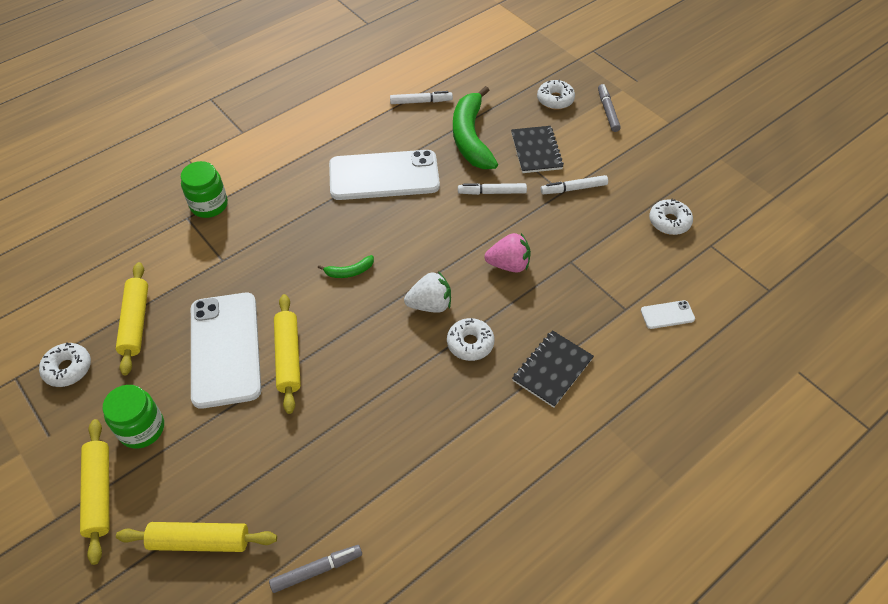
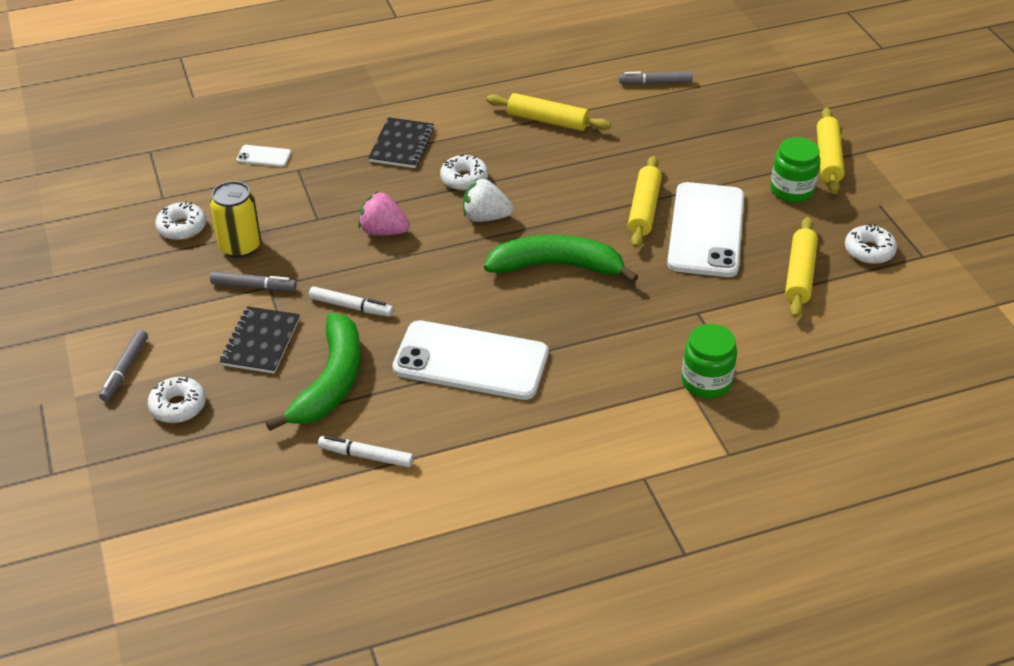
camera: 160 degrees left, 10 degrees down
yellow rolling pin [116,522,277,552] -> yellow rolling pin moved to [486,93,611,131]
green banana [318,255,374,278] -> green banana [484,235,639,283], size x2.31
black notebook [512,330,594,408] -> black notebook turned 45 degrees counterclockwise [368,117,434,168]
white marker [541,175,608,194] -> grey marker [210,271,297,291]
none -> yellow can [210,181,261,258]

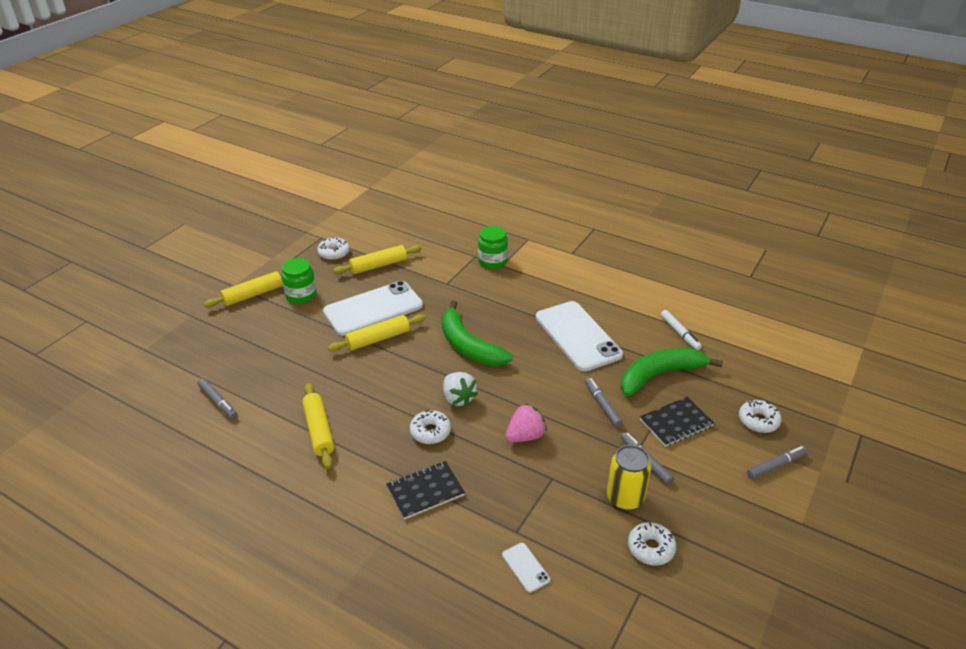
camera: 130 degrees left, 5 degrees down
white marker [309,286,393,317] -> grey marker [585,378,623,427]
pink strawberry [358,192,410,235] -> pink strawberry turned 105 degrees counterclockwise [505,403,547,442]

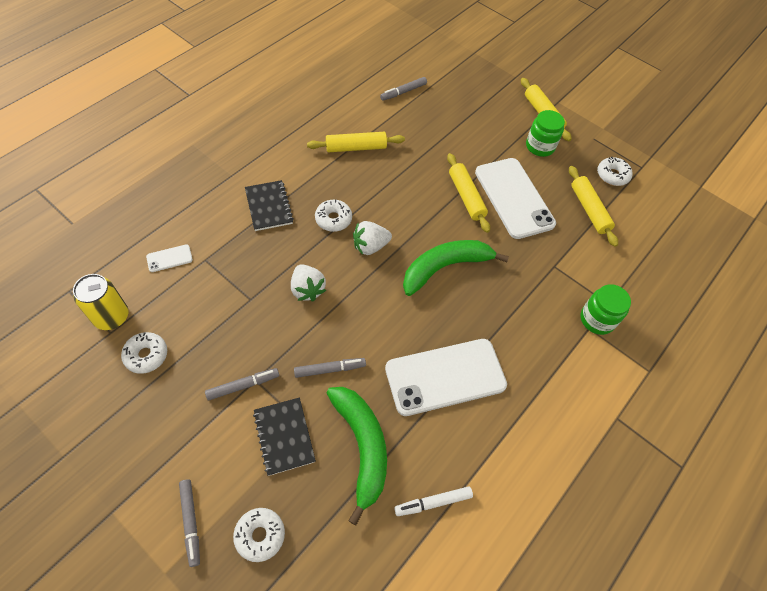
camera: 95 degrees right, 20 degrees up
pink strawberry [505,403,547,442] -> white strawberry [291,264,326,301]
yellow can [607,445,652,510] -> yellow can moved to [73,274,128,330]

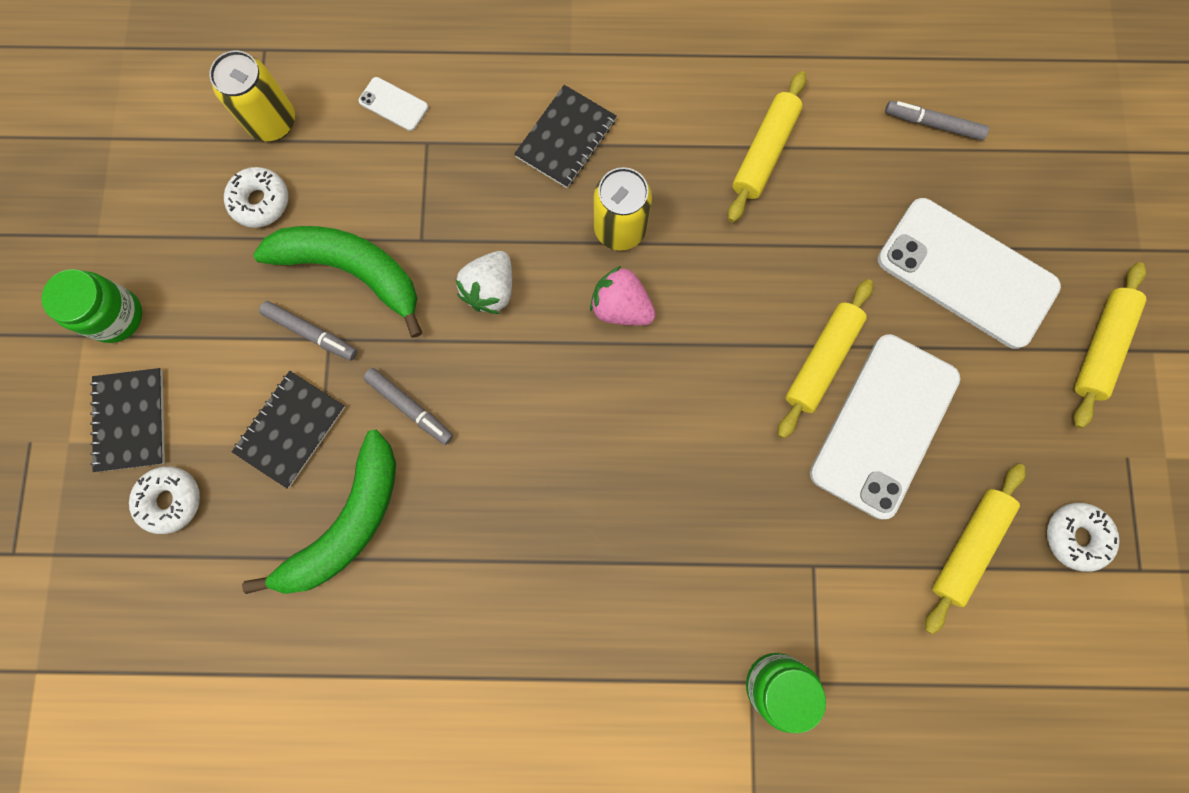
camera: 55 degrees right, 20 degrees up
grey marker [179,479,200,567] -> black notebook [90,368,165,472]
yellow rolling pin [307,132,405,152] -> yellow rolling pin turned 75 degrees clockwise [728,71,806,222]
white donut [315,199,352,232] -> yellow can [594,167,652,251]
white strawberry [353,221,392,255] -> pink strawberry [590,266,656,326]
white phone [385,339,507,416] -> white phone moved to [878,198,1061,349]
white marker [394,486,473,516] -> none
green banana [403,240,509,296] -> green banana moved to [253,226,422,338]
green jar [526,110,565,157] -> green jar moved to [41,269,142,343]

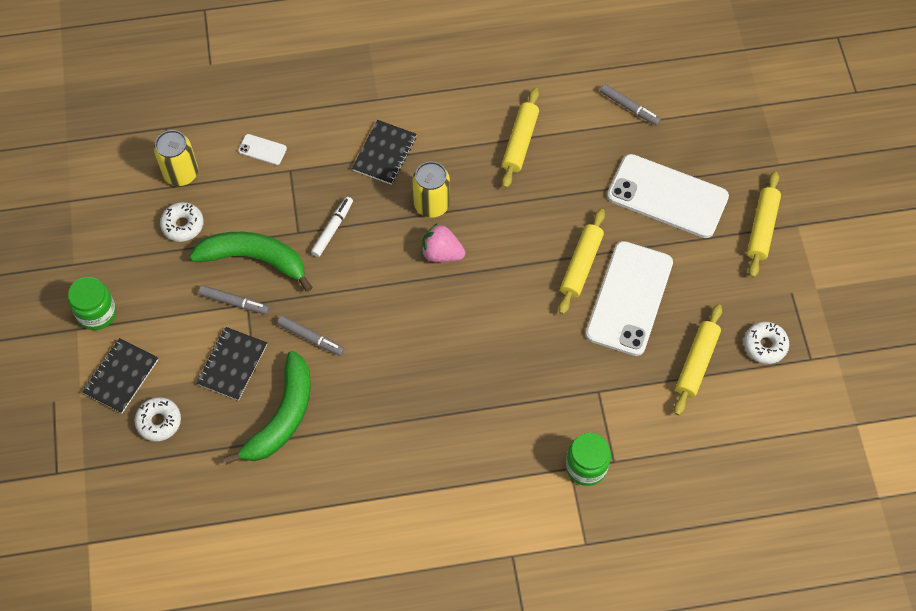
camera: 10 degrees left, 15 degrees down
black notebook [90,368,165,472] -> black notebook turned 45 degrees clockwise [82,338,158,413]
white strawberry [455,251,512,314] -> none
grey marker [885,101,989,141] -> grey marker turned 150 degrees counterclockwise [600,84,661,126]
none -> white marker [311,197,353,257]

